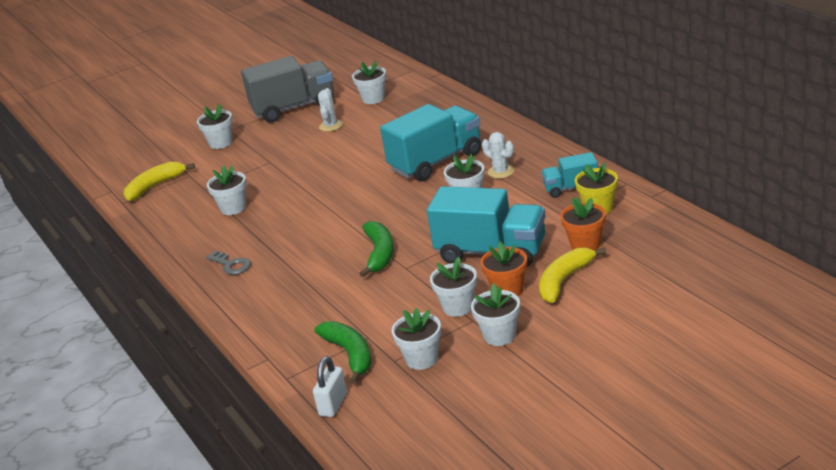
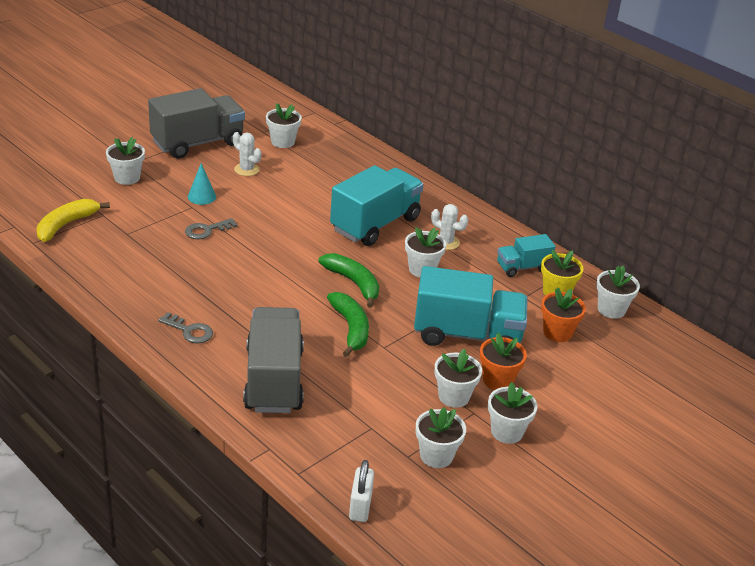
camera: 20 degrees left, 5 degrees up
white flower pot [207,165,246,215] -> white flower pot moved to [596,266,640,319]
green banana [315,321,371,384] -> green banana moved to [318,253,379,308]
white cactus [318,88,343,132] -> white cactus turned 45 degrees counterclockwise [233,132,261,176]
yellow banana [539,247,606,303] -> none
none -> grey key [185,218,237,239]
none -> turquoise cone [188,163,216,205]
none -> grey truck [243,307,304,413]

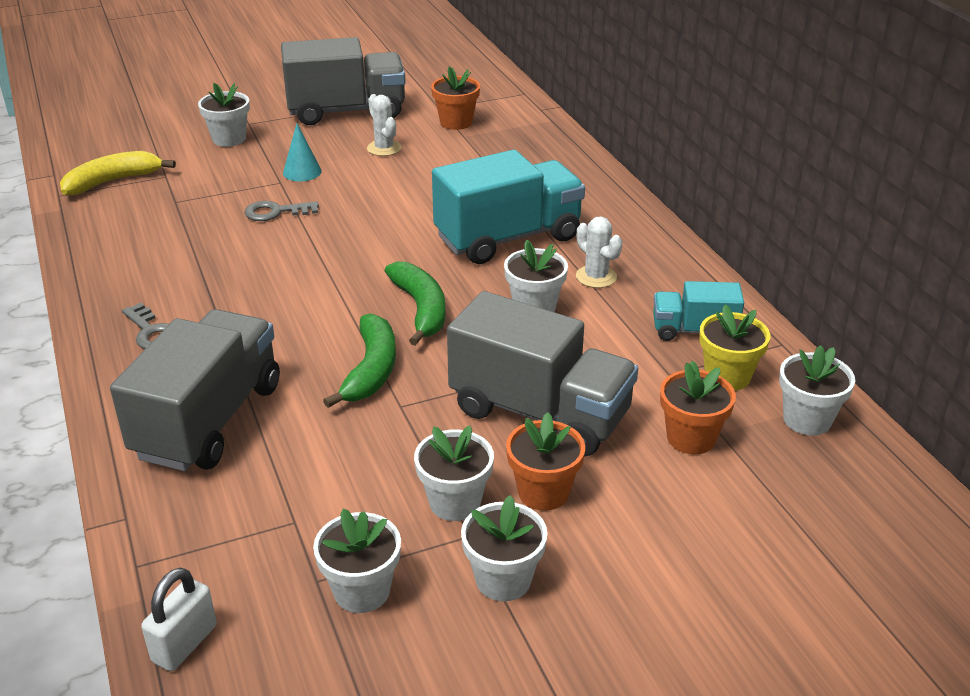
camera: 25 degrees right, 0 degrees up
white flower pot [266,103,302,148] -> orange flower pot [431,67,480,130]
turquoise truck [414,266,528,346] -> grey truck [447,291,638,457]

